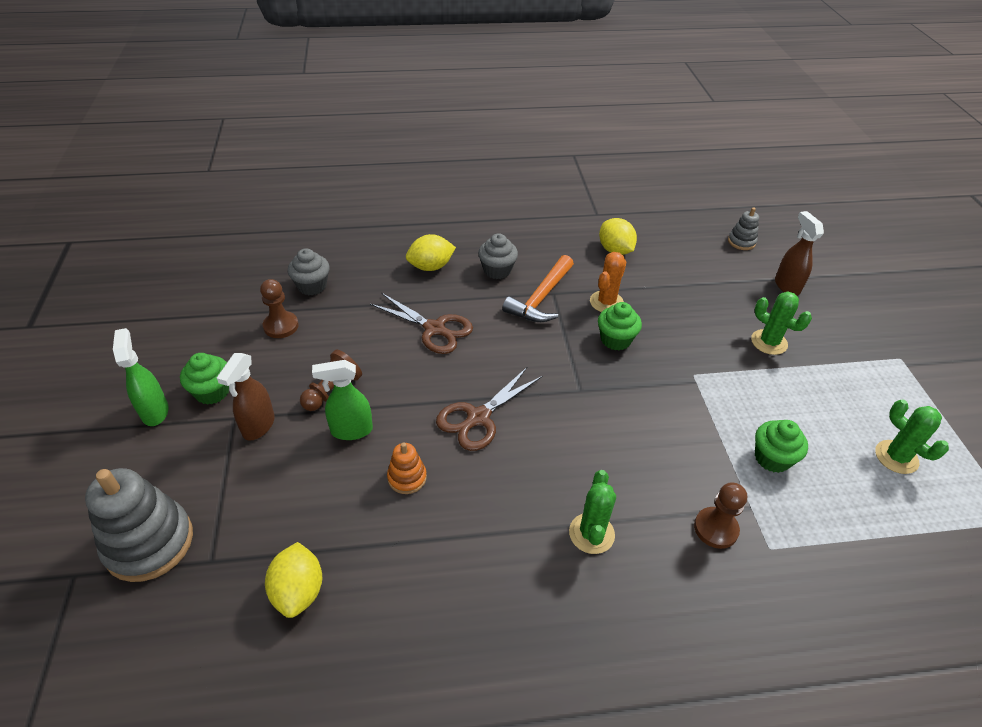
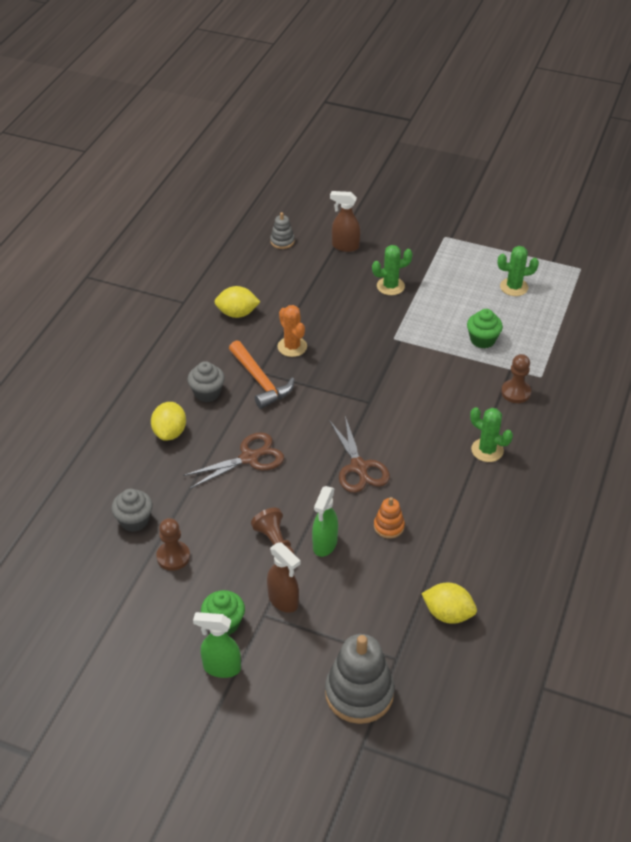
camera: 60 degrees left, 0 degrees up
green cupcake [598,302,642,350] -> none

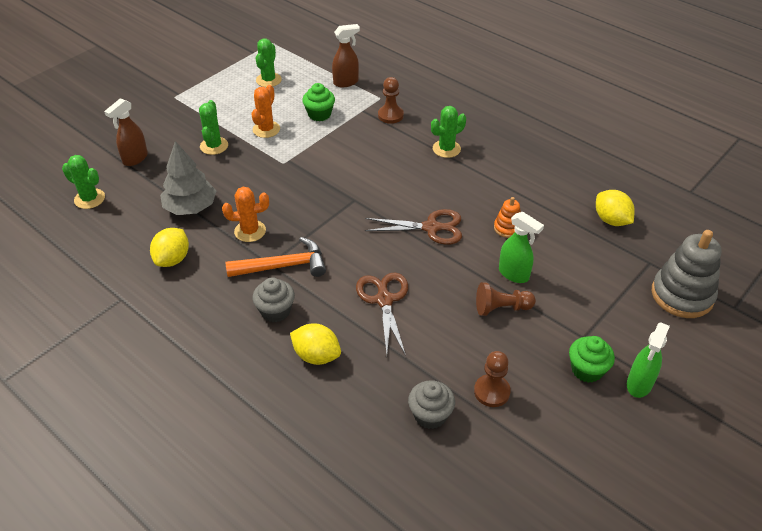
camera: 70 degrees left, 0 degrees up
brown spray bottle [267,543,300,613] -> brown spray bottle moved to [332,24,360,87]
grey stacking toy [270,212,295,249] -> green cactus [62,155,105,209]
yellow lemon [421,583,477,624] -> yellow lemon turned 75 degrees counterclockwise [596,190,635,226]
none -> grey tree [160,141,216,215]
none -> orange cactus [251,85,280,138]

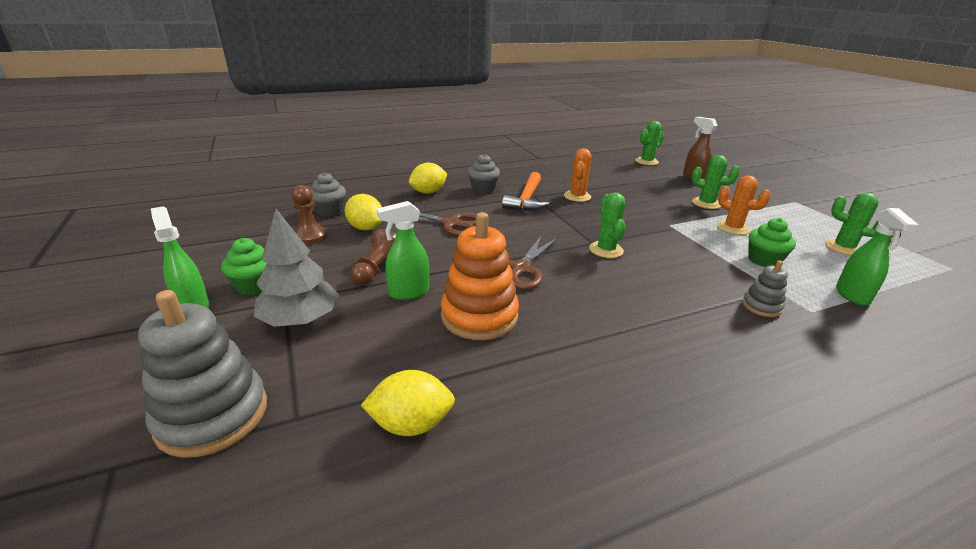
camera: 115 degrees right, 15 degrees down
yellow lemon [150,228,189,267] -> yellow lemon moved to [345,194,382,230]
grey tree [160,141,216,215] -> grey tree moved to [254,209,339,327]
brown spray bottle [332,24,360,87] -> green spray bottle [836,208,919,306]
brown pawn [378,77,404,124] -> grey stacking toy [742,260,788,317]
green cactus [431,106,466,158] -> green cactus moved to [589,193,626,258]
orange stacking toy [494,197,521,238] -> orange stacking toy [441,212,519,340], size x2.00

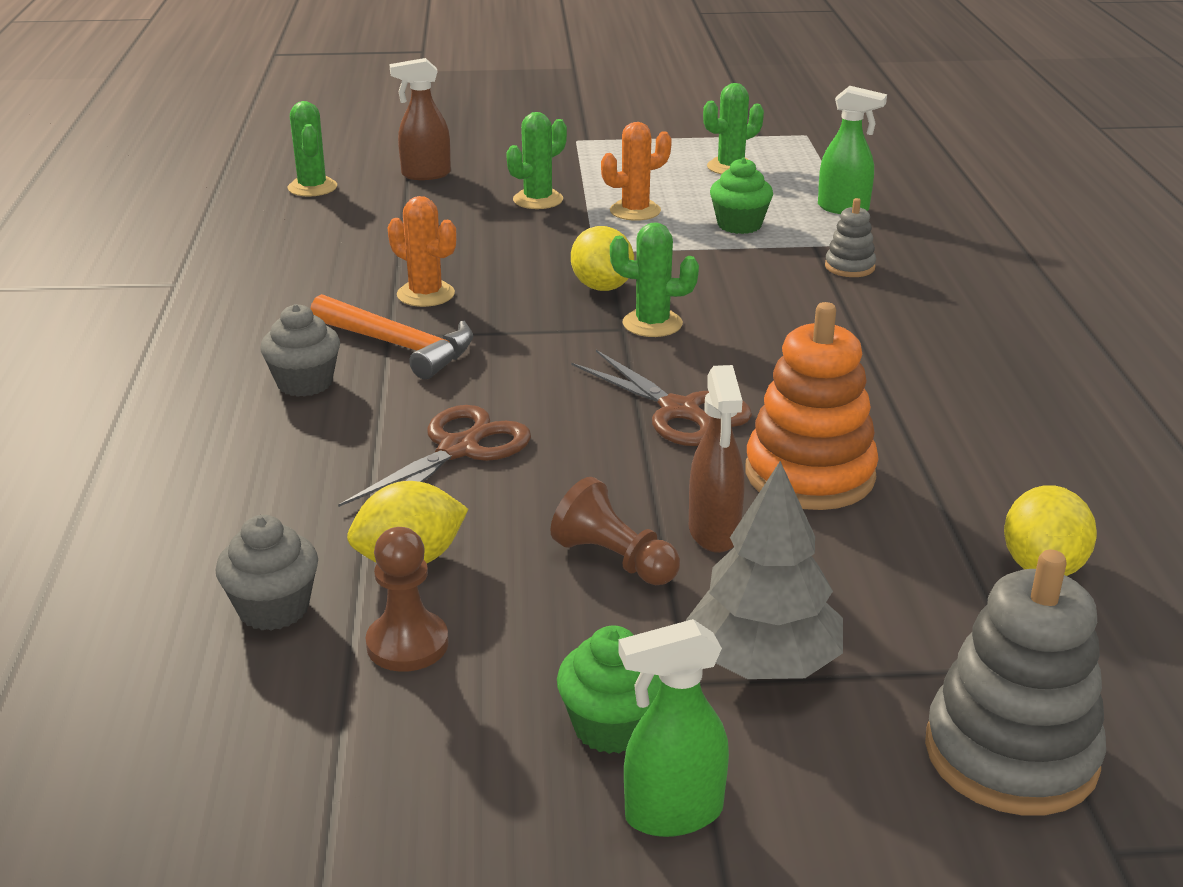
camera: 70 degrees left, 0 degrees up
green spray bottle [376,201,429,300] -> brown spray bottle [689,365,745,553]
yellow lemon [409,163,447,194] -> yellow lemon moved to [571,226,634,291]

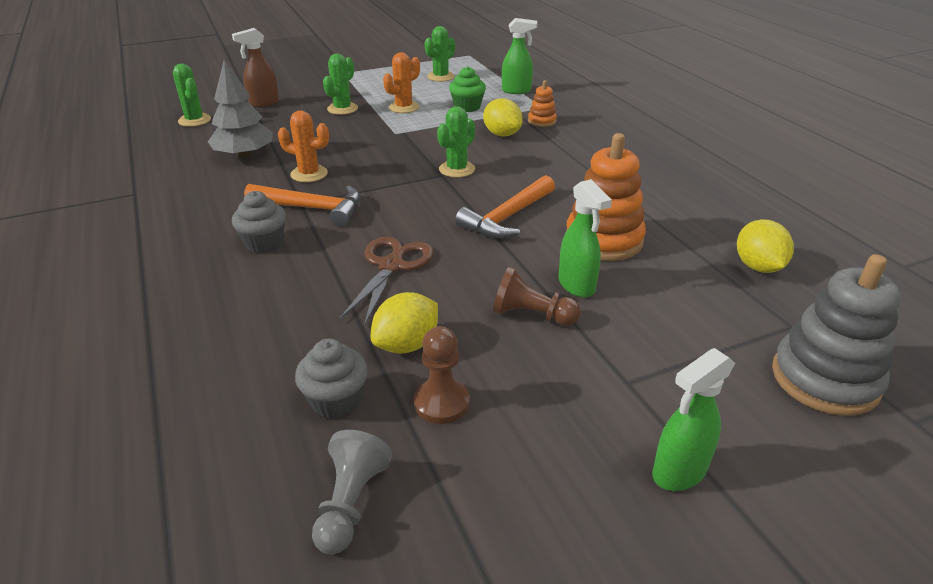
camera: 20 degrees left, 5 degrees up
green cupcake [557,625,661,754] -> none
yellow lemon [571,226,634,291] -> yellow lemon moved to [483,98,523,137]
brown scissors [572,350,752,446] -> orange hammer [455,175,555,238]
green cactus [610,222,699,337] -> green cactus turned 45 degrees counterclockwise [437,106,475,177]
grey tree [686,461,843,679] -> grey tree moved to [208,60,273,158]
brown spray bottle [689,365,745,553] -> green spray bottle [558,179,612,298]
grey stacking toy [825,198,876,277] -> orange stacking toy [528,80,557,127]
none -> grey pawn [312,430,392,555]

